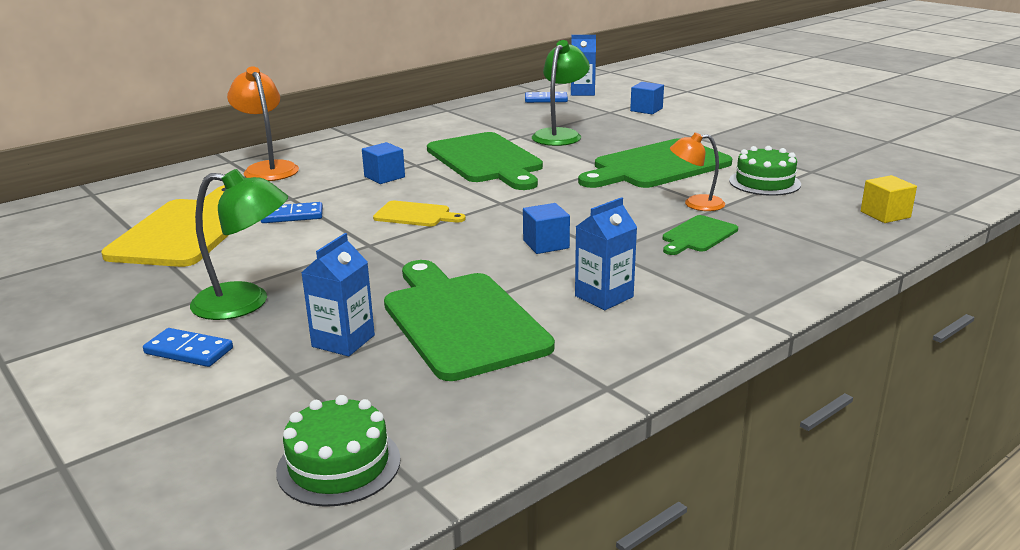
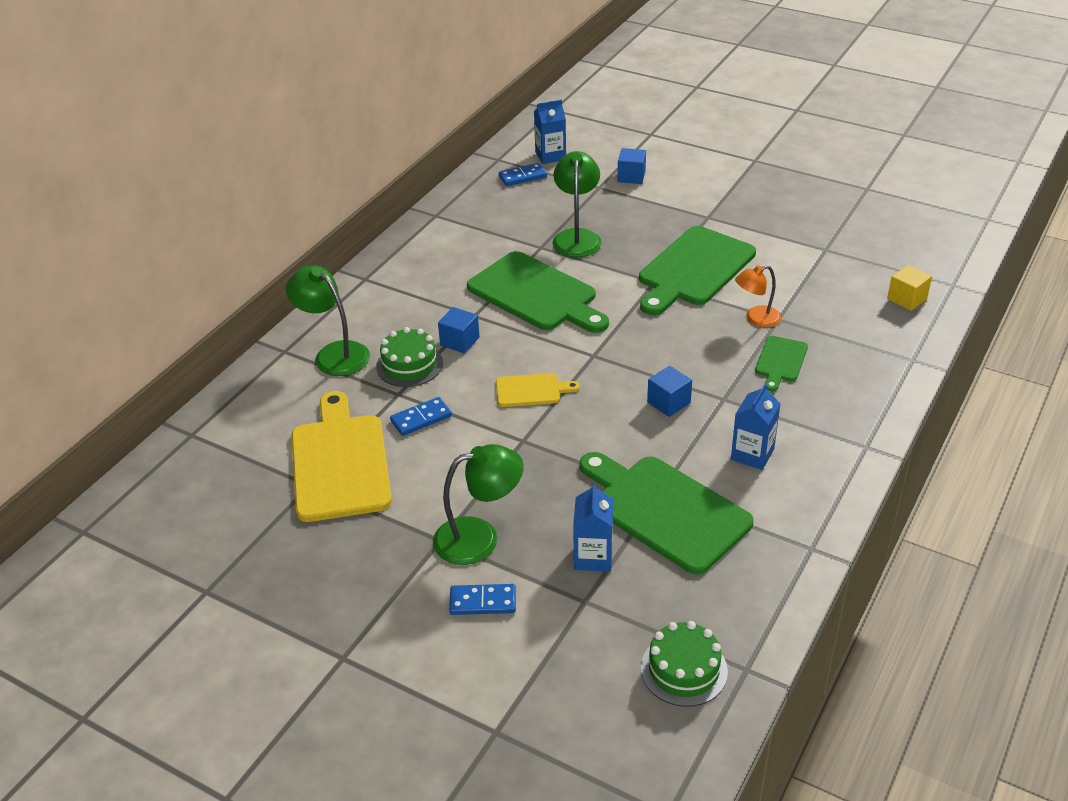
camera: 20 degrees left, 15 degrees up
orange lamp [227,66,299,181] -> green lamp [286,265,370,376]
green cake [729,146,801,196] -> green cake moved to [376,327,443,387]

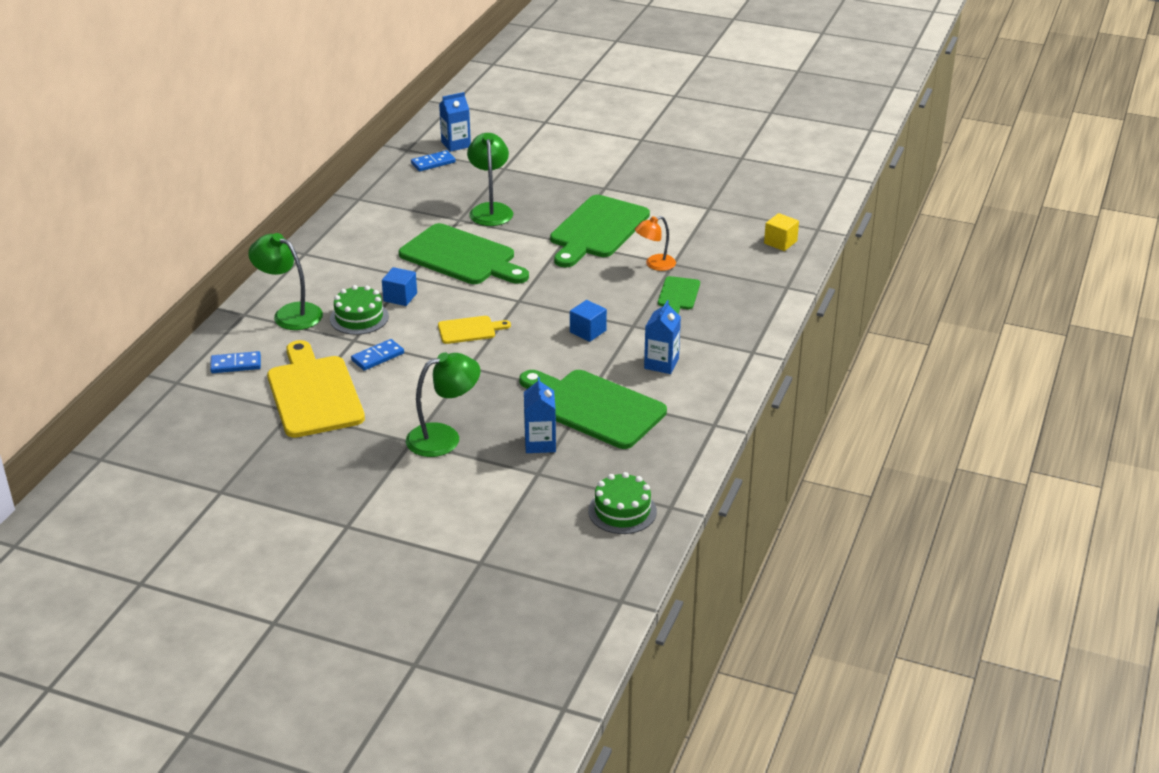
camera: 10 degrees left, 5 degrees down
blue domino [449,584,516,615] -> blue domino moved to [210,351,261,373]
blue cube [618,148,646,184] -> none

